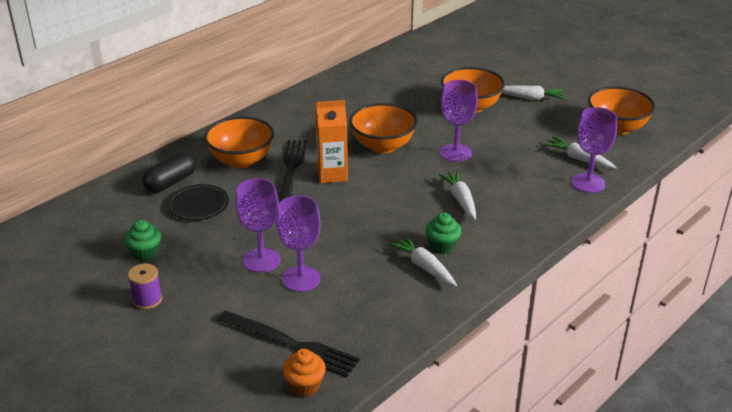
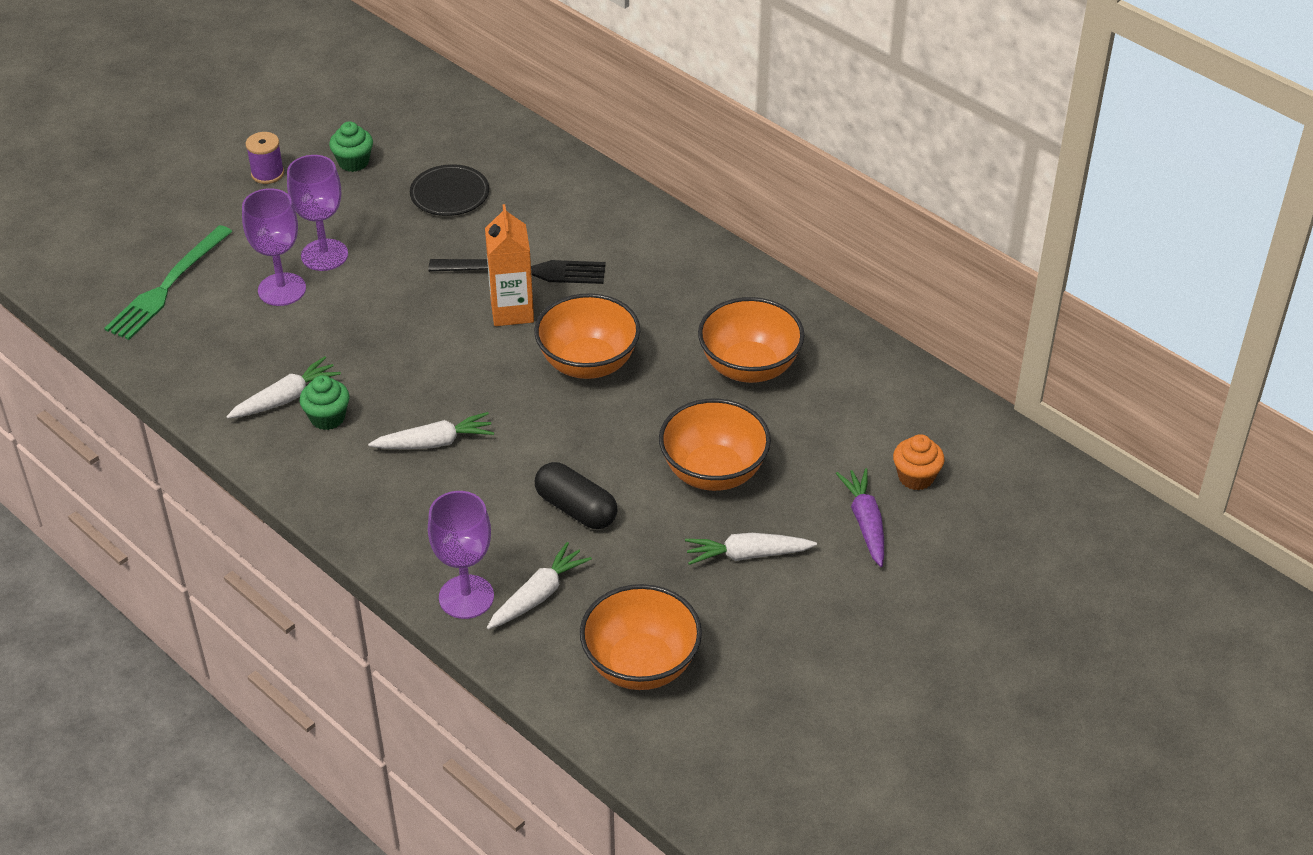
camera: 90 degrees right, 10 degrees up
black capsule [142,152,196,193] -> black capsule moved to [535,462,617,529]
orange bowl [204,116,274,168] -> orange bowl moved to [698,297,804,383]
black fork [217,311,360,377] -> green fork [104,225,233,340]
orange cupcake [282,349,326,397] -> orange cupcake moved to [893,434,945,490]
purple goblet [440,80,478,162] -> none
white carrot [502,85,565,100] -> white carrot turned 75 degrees clockwise [685,533,817,565]
none -> purple carrot [836,468,884,567]

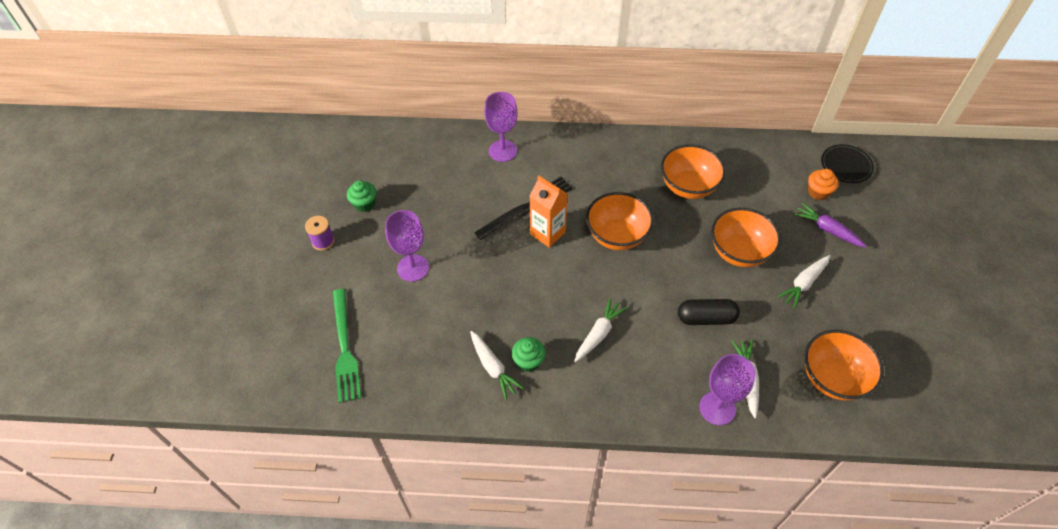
camera: 40 degrees left, 10 degrees up
white carrot [227,356,341,418] -> white carrot turned 135 degrees clockwise [470,331,524,400]
purple goblet [242,188,306,306] -> purple goblet moved to [484,92,518,162]
black plate [410,164,489,216] -> black plate moved to [821,144,874,183]

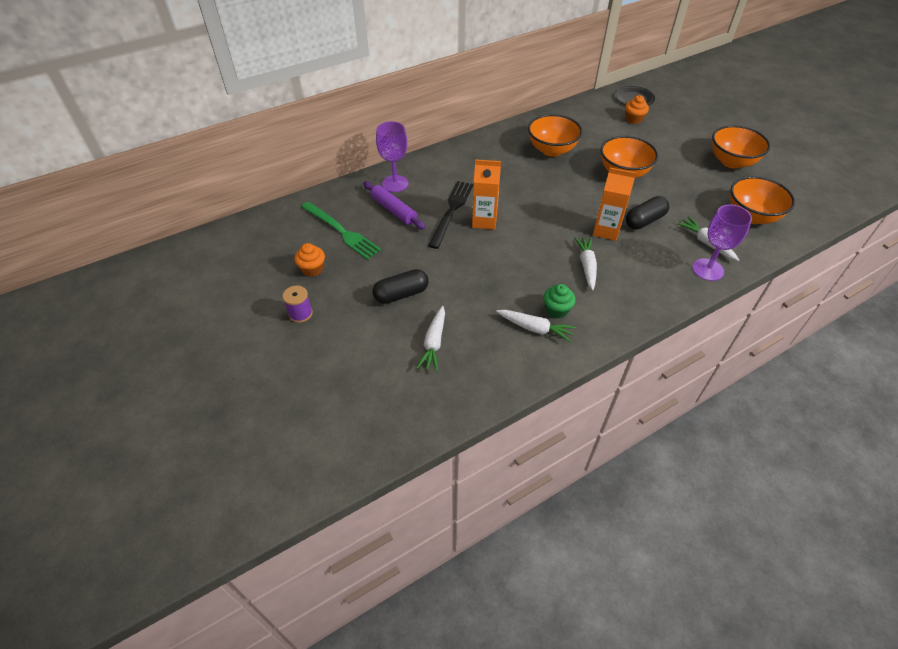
camera: 35 degrees left, 5 degrees down
green fork [333,289,361,403] -> green fork moved to [301,202,381,260]
green cupcake [347,180,376,212] -> orange cupcake [295,243,325,277]
purple goblet [385,210,429,282] -> black capsule [373,269,429,304]
orange bowl [586,192,654,250] -> orange bowl moved to [712,125,770,169]
white carrot [777,255,830,309] -> white carrot moved to [416,306,445,372]
purple carrot [794,203,866,247] -> none
none -> purple rolling pin [363,181,426,230]
none -> orange carton [593,168,636,241]

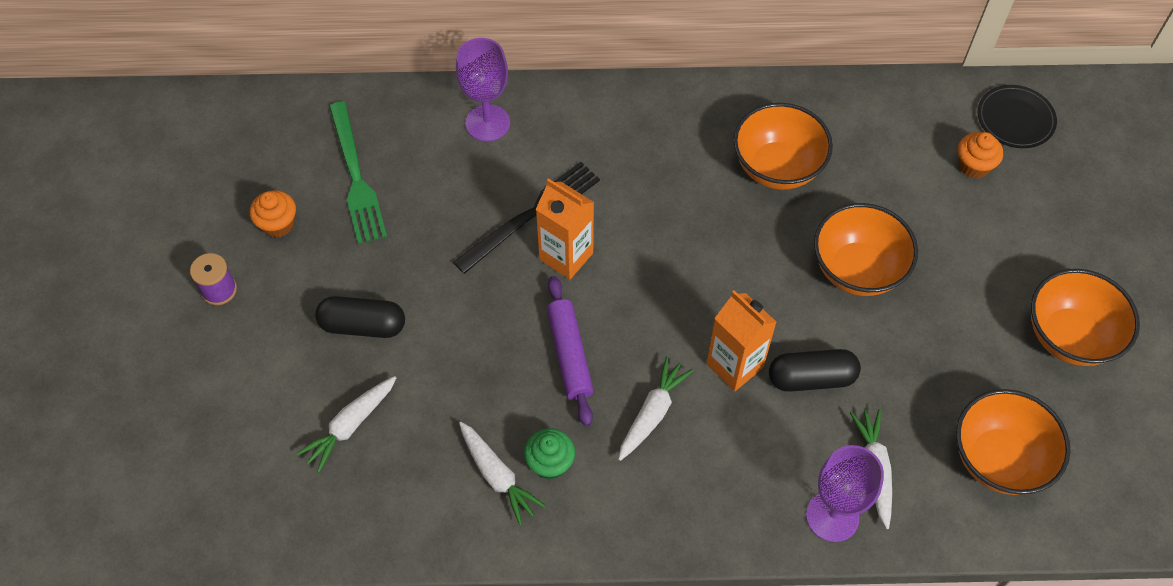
camera: 30 degrees right, 10 degrees up
purple rolling pin [363,181,426,230] -> purple rolling pin moved to [547,276,593,426]

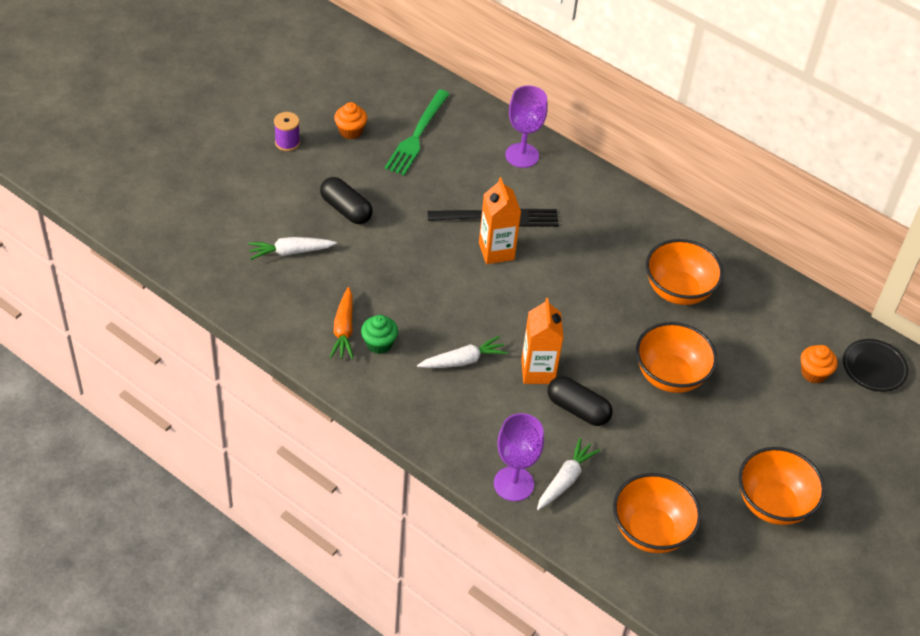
camera: 35 degrees right, 10 degrees down
white carrot [459,422,546,526] -> orange carrot [330,287,354,359]
purple rolling pin [547,276,593,426] -> none

